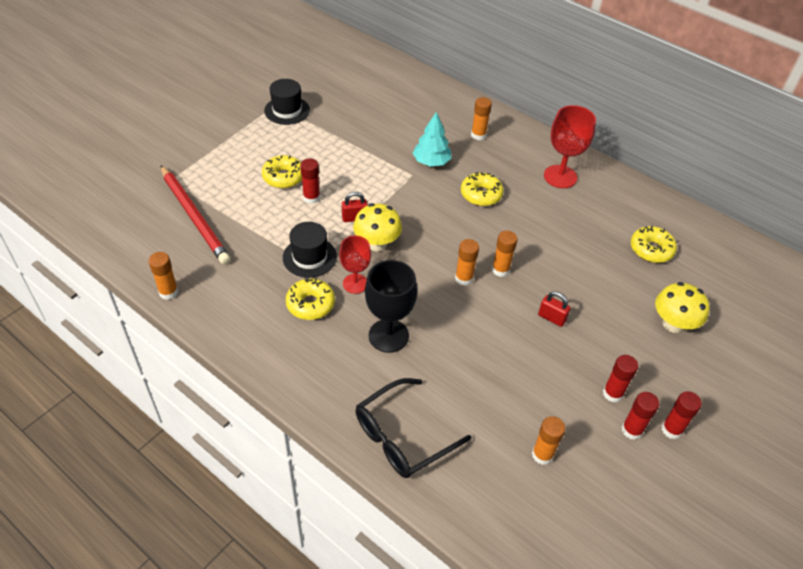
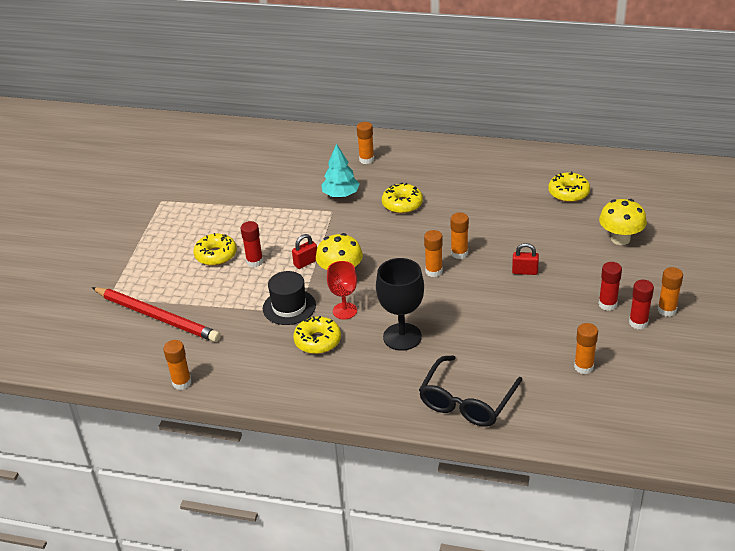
camera: 20 degrees left, 10 degrees down
black hat [264,79,310,125] -> none
red goblet [544,105,596,188] -> none
red glue stick [662,391,702,439] -> orange glue stick [658,267,683,317]

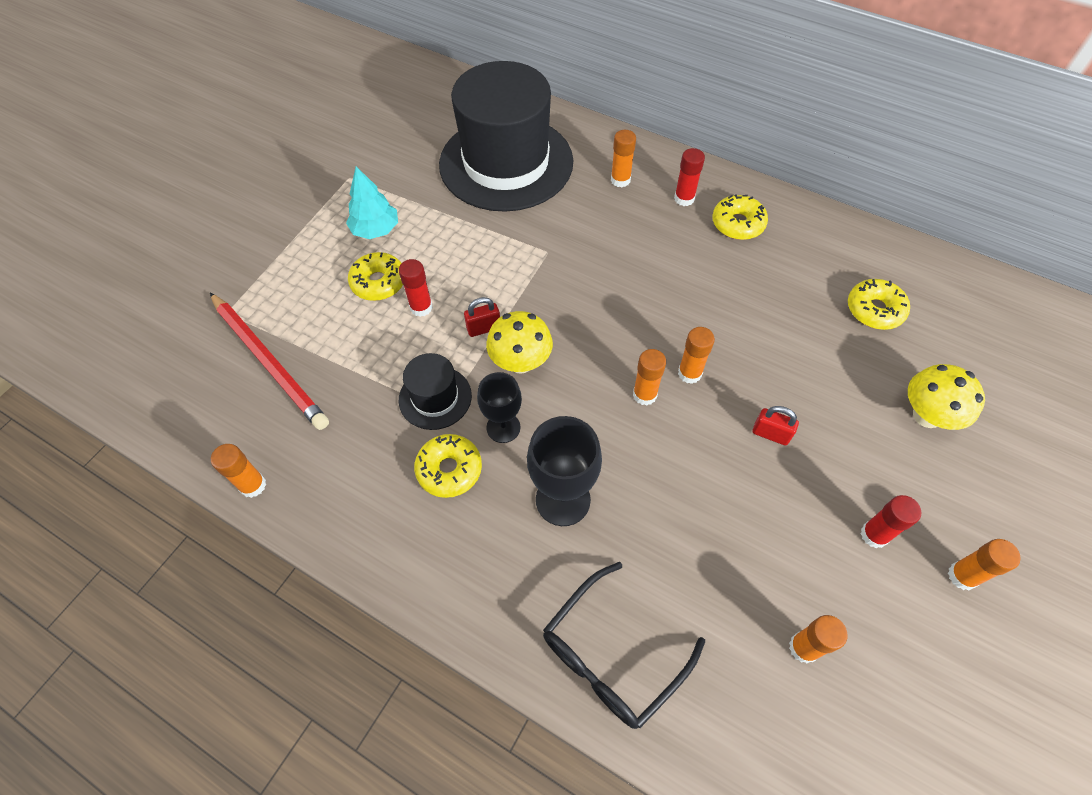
camera: 15 degrees right, 20 degrees up
turquoise tree [321,143,360,198] -> turquoise tree moved to [346,167,398,239]
red goblet [327,261,357,319] -> black goblet [477,372,522,443]
yellow donut [382,183,423,214] -> yellow donut moved to [712,194,768,240]
red glue stick [629,280,654,329] -> red glue stick moved to [674,148,705,206]
none -> black hat [439,61,573,212]

